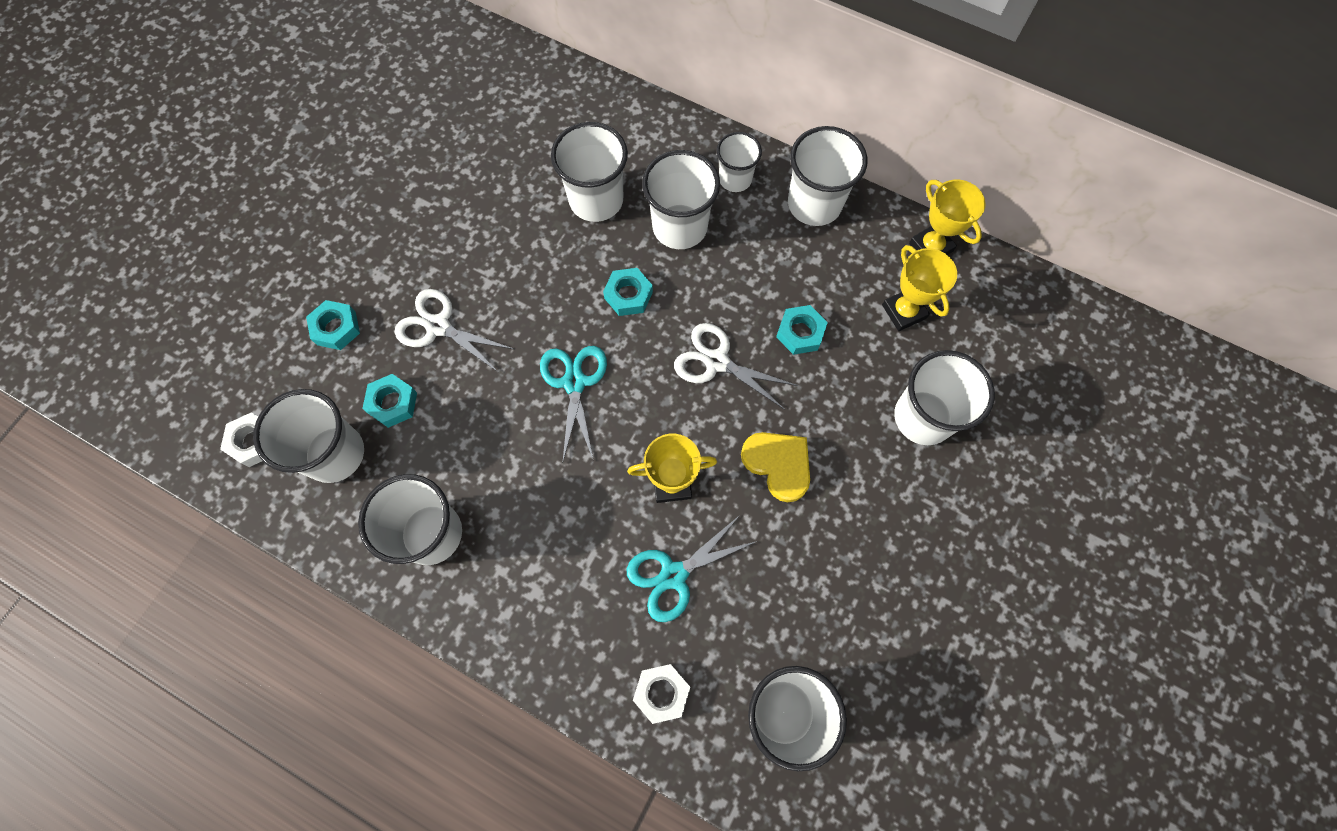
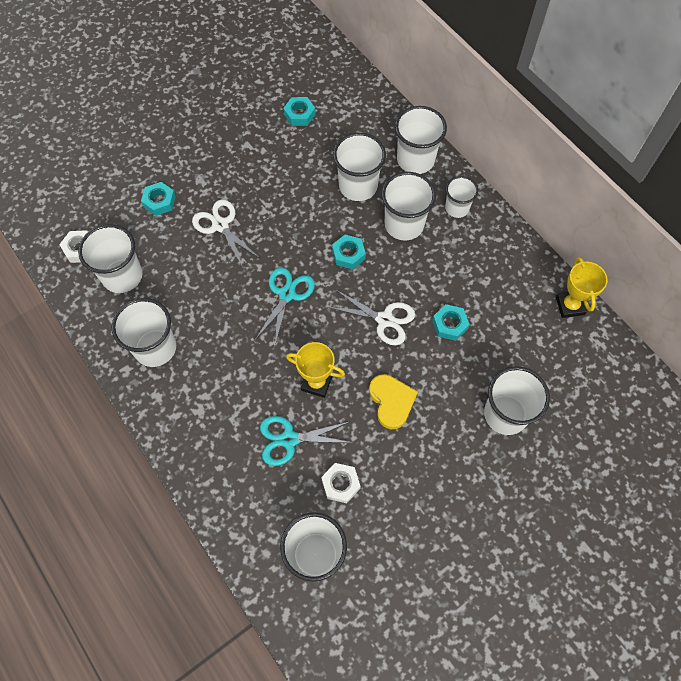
camera: 25 degrees right, 5 degrees down
turquoise nut [362,374,417,428] -> turquoise nut moved to [283,97,316,126]
white nut [633,664,690,724] -> white nut moved to [321,463,361,503]
white scissors [674,323,798,410] -> white scissors turned 150 degrees clockwise [328,289,415,345]
white cup [788,126,867,226] -> white cup moved to [395,106,447,174]
yellow trophy [882,245,957,331] -> none

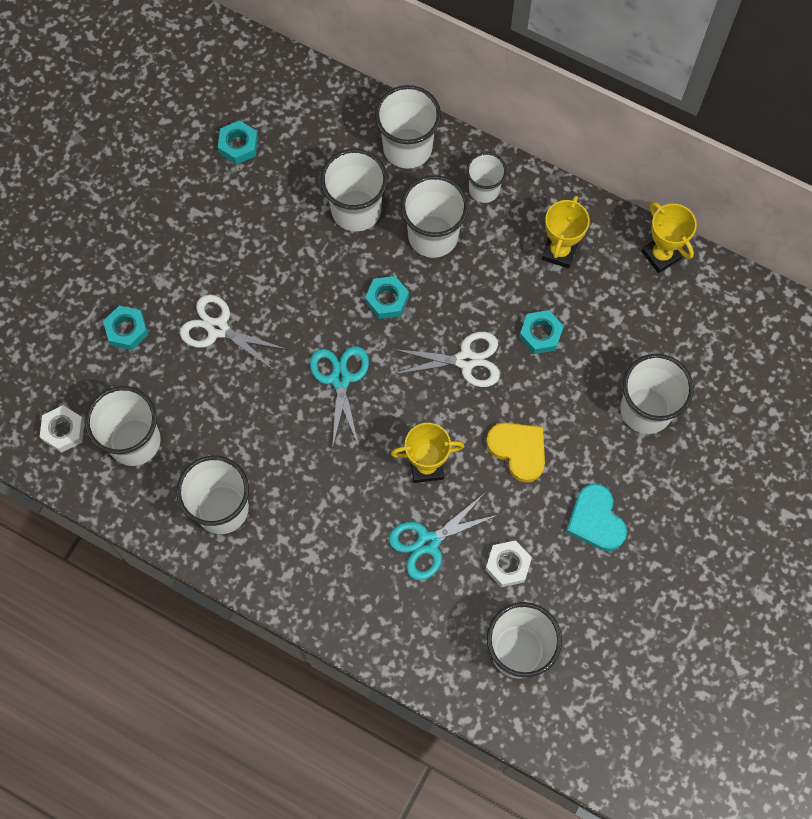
camera: 25 degrees left, 5 degrees up
none -> yellow trophy [542,196,590,268]
none -> turquoise heart [566,484,627,551]

